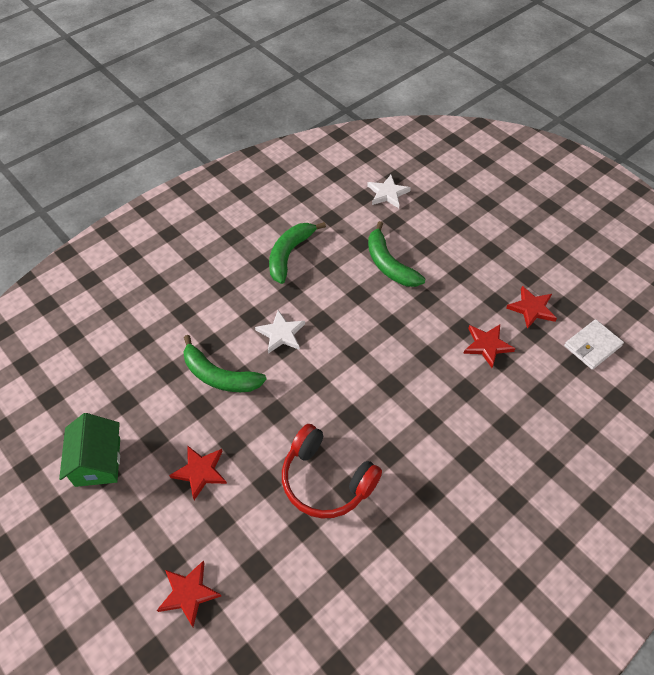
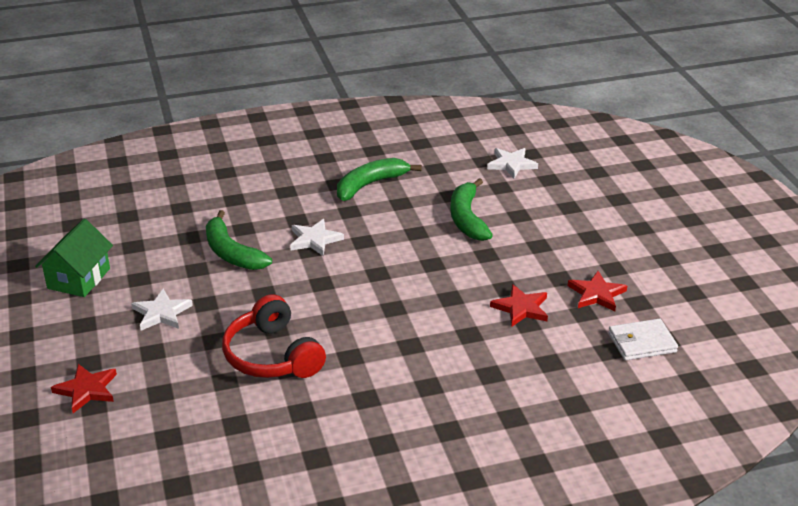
camera: 25 degrees right, 20 degrees down
red star [169,445,227,500] -> white star [131,289,193,330]

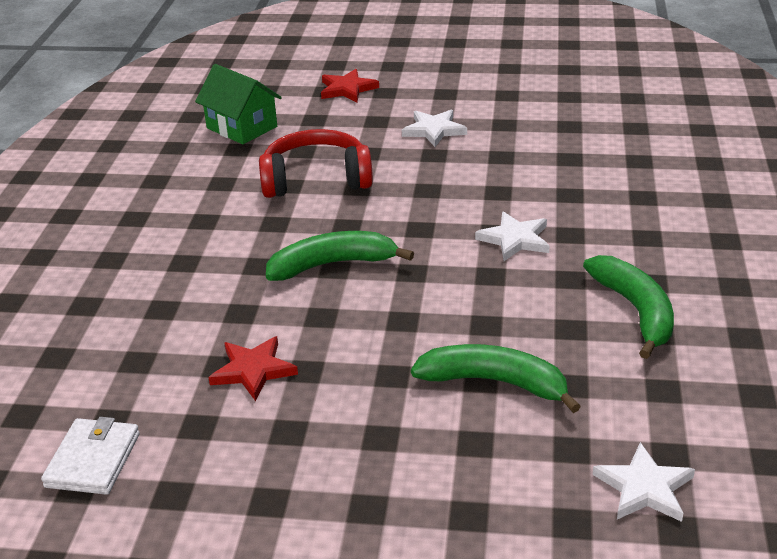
camera: 115 degrees right, 0 degrees up
green house [35,219,113,297] -> green house moved to [195,64,282,144]
green banana [206,210,272,270] -> green banana moved to [266,231,414,281]
red star [568,271,627,311] -> none

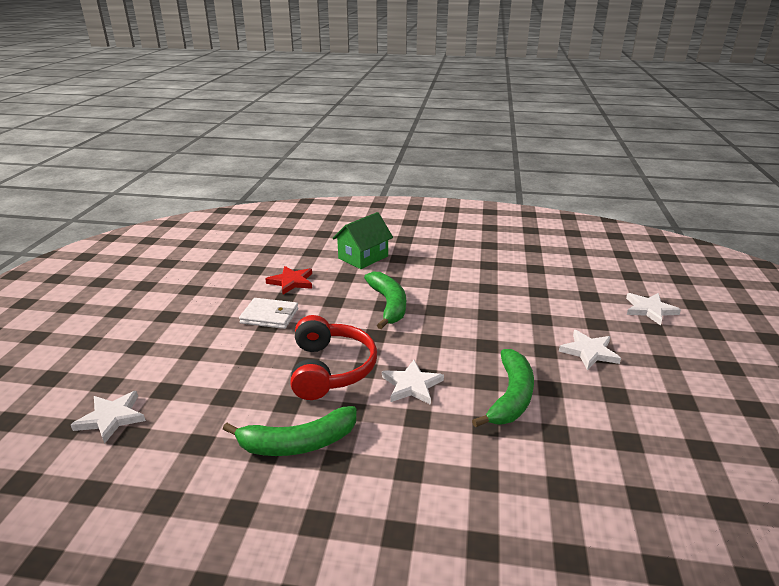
camera: 90 degrees right, 5 degrees down
white wallet [41,417,140,495] -> white wallet moved to [239,298,298,329]
green house [195,64,282,144] -> green house moved to [332,212,393,269]
red headphones [259,129,373,198] -> red headphones moved to [290,315,377,400]
red star [321,69,379,102] -> white star [626,293,681,326]
green banana [411,344,581,413] -> green banana moved to [472,349,534,427]

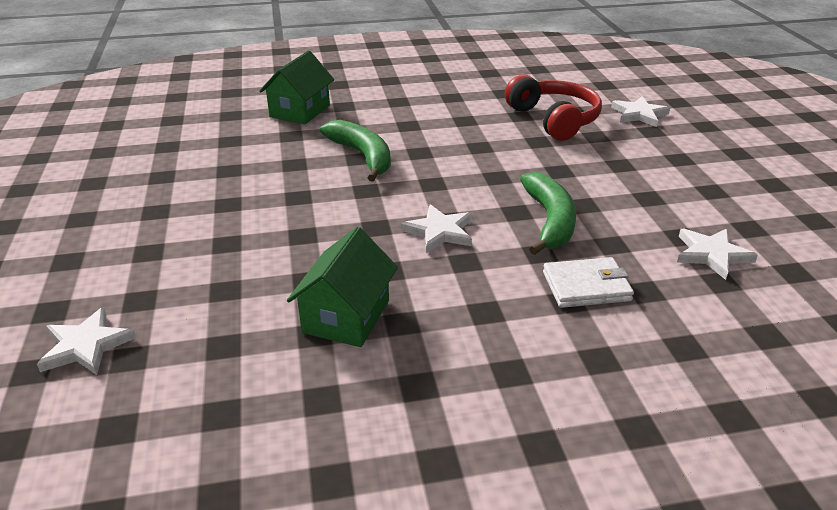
camera: 20 degrees left, 5 degrees up
green banana [223,406,357,456] -> green house [287,227,398,347]
white wallet [239,298,298,329] -> white wallet moved to [543,257,634,308]
red star [265,266,312,295] -> none
red headphones [290,315,377,400] -> red headphones moved to [505,74,602,141]
white star [559,330,621,370] -> white star moved to [677,229,758,280]

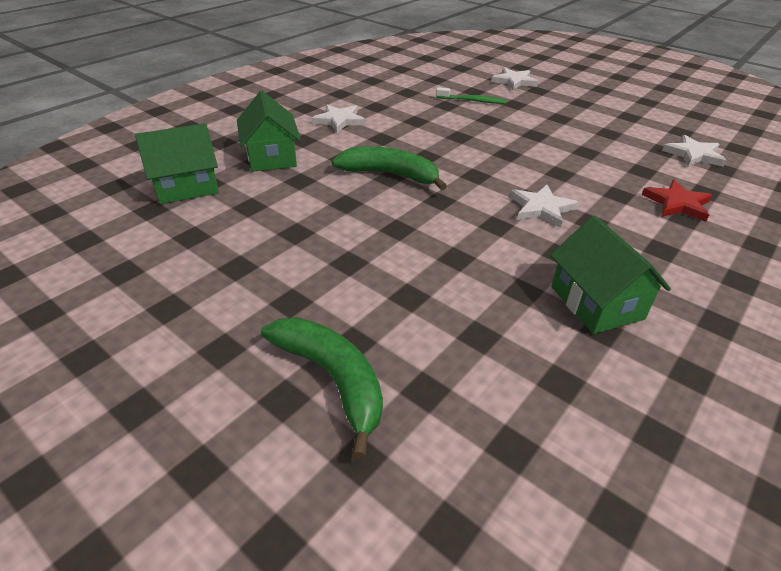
camera: 40 degrees left, 5 degrees up
white star [37,307,136,375] -> white star moved to [312,105,366,133]
red headphones [505,74,602,141] -> green toothbrush [436,87,506,104]
green banana [520,172,576,255] -> green banana moved to [261,317,383,459]
white wallet [543,257,634,308] -> red star [642,180,713,222]
none -> green house [135,123,219,204]

